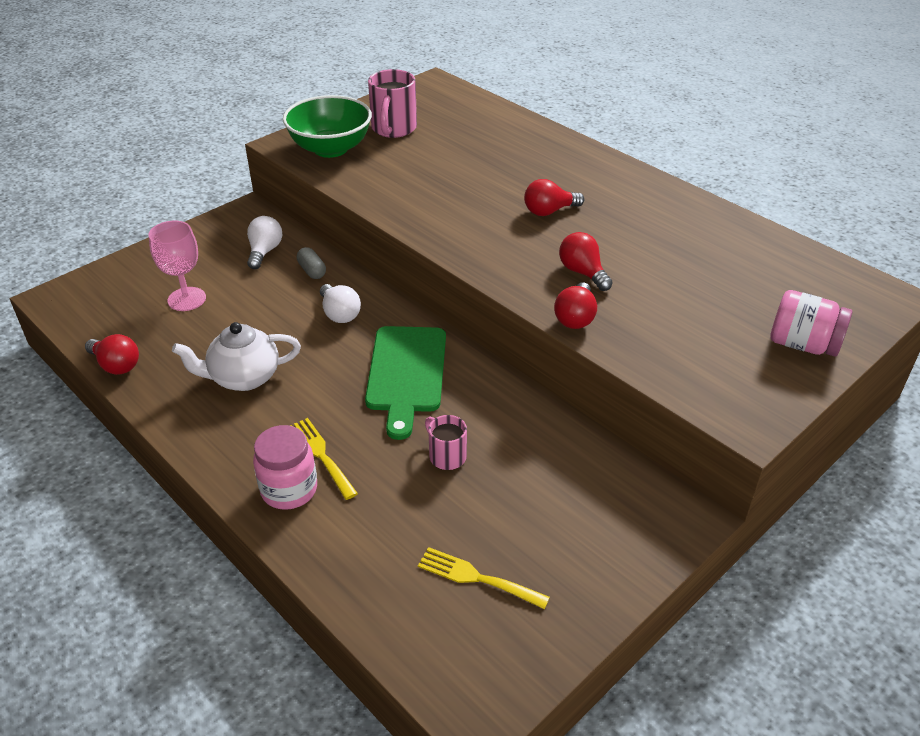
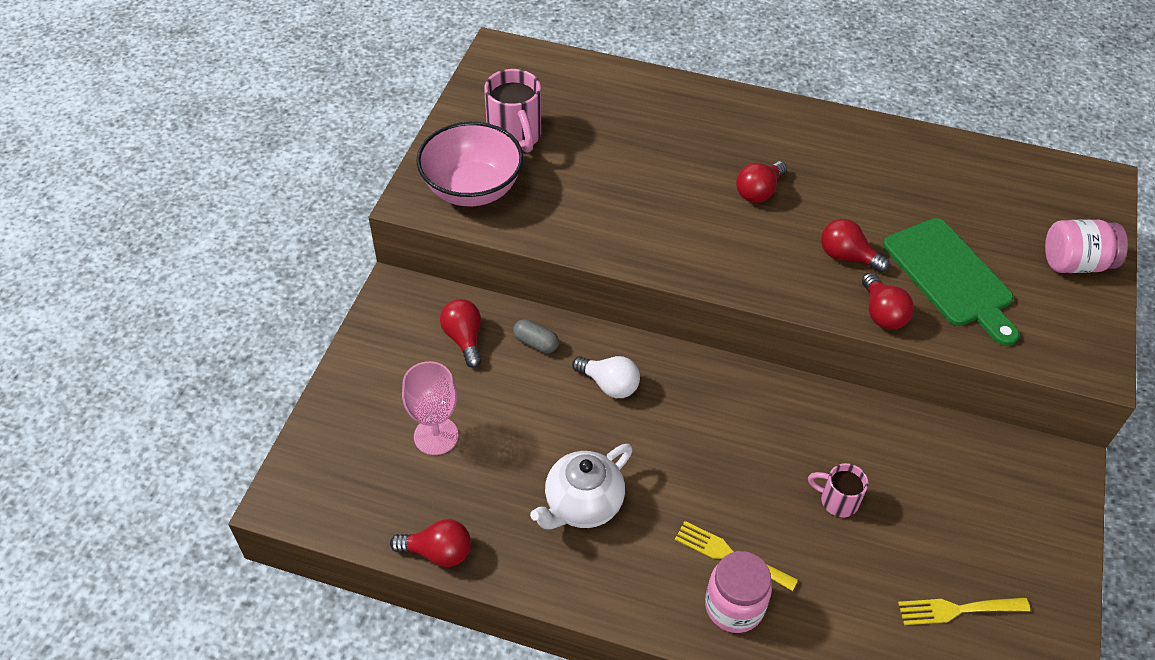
camera: 30 degrees left, 10 degrees up
white light bulb [247,216,282,269] -> red light bulb [440,299,481,368]
green bowl [283,95,372,158] -> pink bowl [416,122,523,206]
green cutting board [365,326,446,440] -> green cutting board moved to [883,218,1020,346]

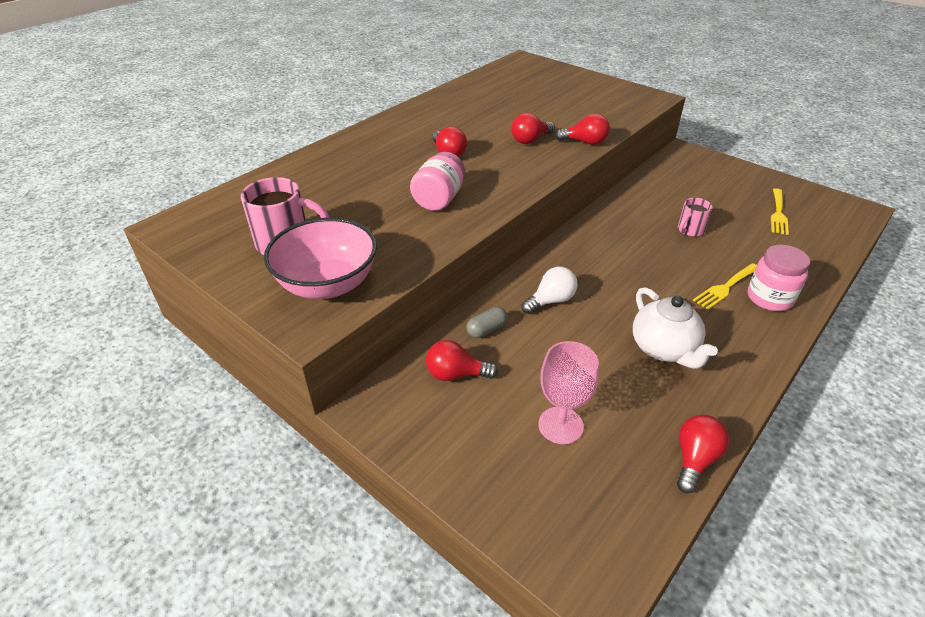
camera: 65 degrees left, 10 degrees down
green cutting board [883,218,1020,346] -> none
pink jar [1045,219,1128,273] -> pink jar moved to [410,152,465,211]

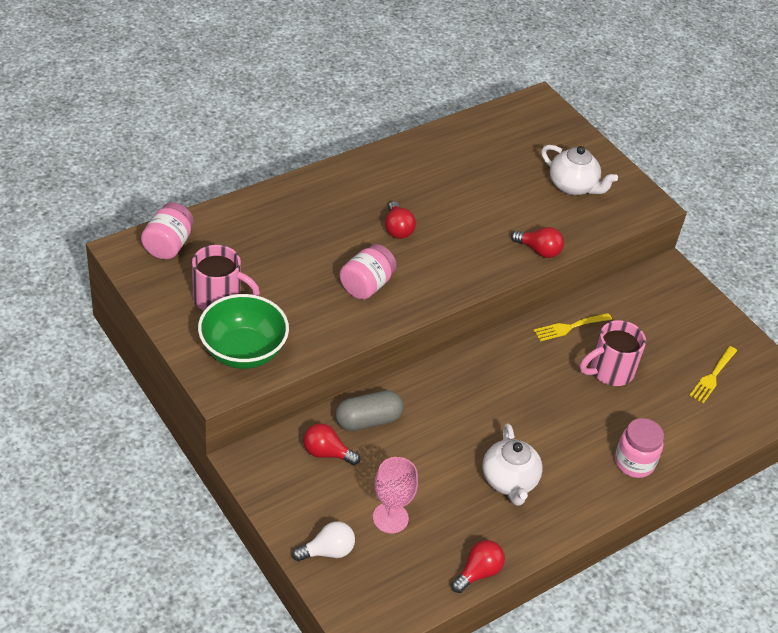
camera: 10 degrees right, 5 degrees up
pink bowl [264,218,377,299] -> green bowl [198,294,289,369]
grey capsule [466,307,507,338] -> grey capsule [335,390,404,431], size x1.73
red light bulb [511,113,555,144] -> none
white light bulb [522,267,578,314] -> white light bulb moved to [292,521,355,561]
pink mug [678,198,713,237] -> pink mug [580,320,646,386], size x1.69
yellow fork [693,263,757,310] -> yellow fork moved to [533,313,612,342]
none -> pink jar [141,202,194,259]
none -> white teapot [541,145,618,195]

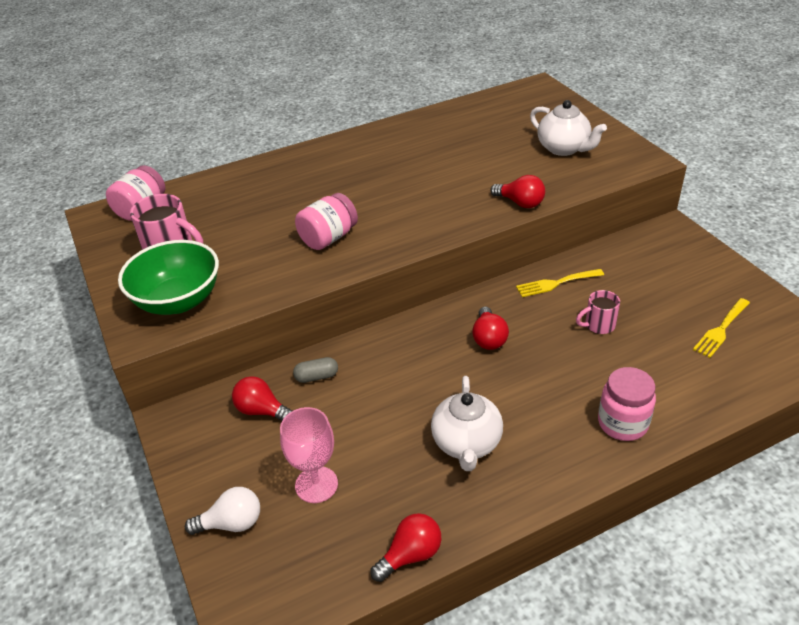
camera: 15 degrees right, 5 degrees down
grey capsule [335,390,404,431] -> grey capsule [293,357,338,383], size x0.58
red light bulb [385,201,416,239] -> red light bulb moved to [472,307,509,350]
pink mug [580,320,646,386] -> pink mug [576,290,620,334], size x0.59

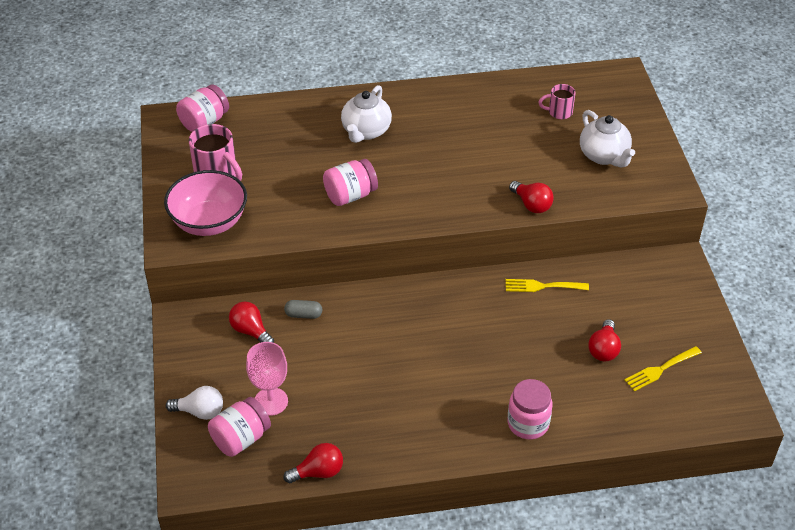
camera: 15 degrees right, 5 degrees up
green bowl [118,240,219,315] -> pink bowl [164,170,247,236]
white teapot [431,376,503,471] -> white teapot moved to [341,85,392,143]
red light bulb [472,307,509,350] -> red light bulb moved to [588,319,621,361]
pink mug [576,290,620,334] -> pink mug moved to [539,84,576,119]
none -> pink jar [208,397,271,457]

